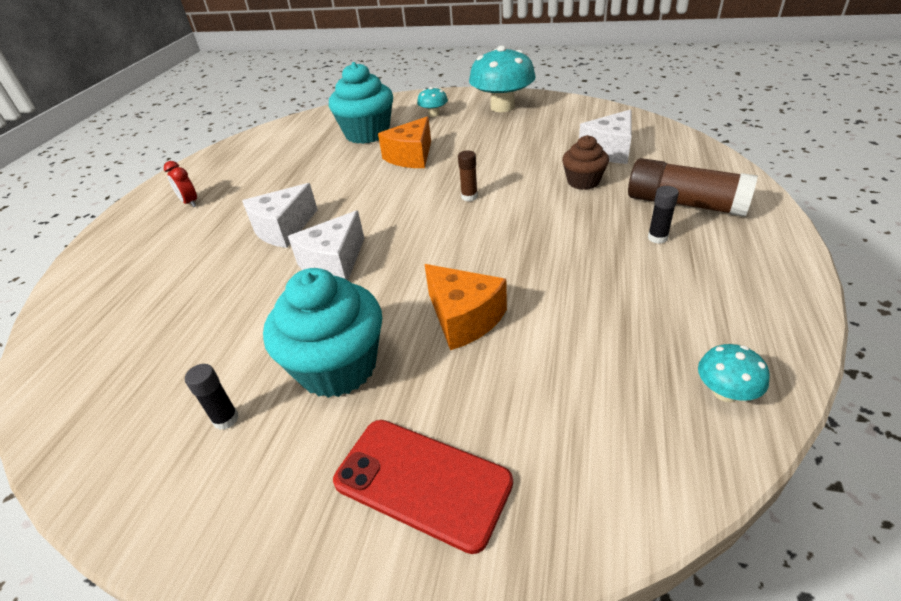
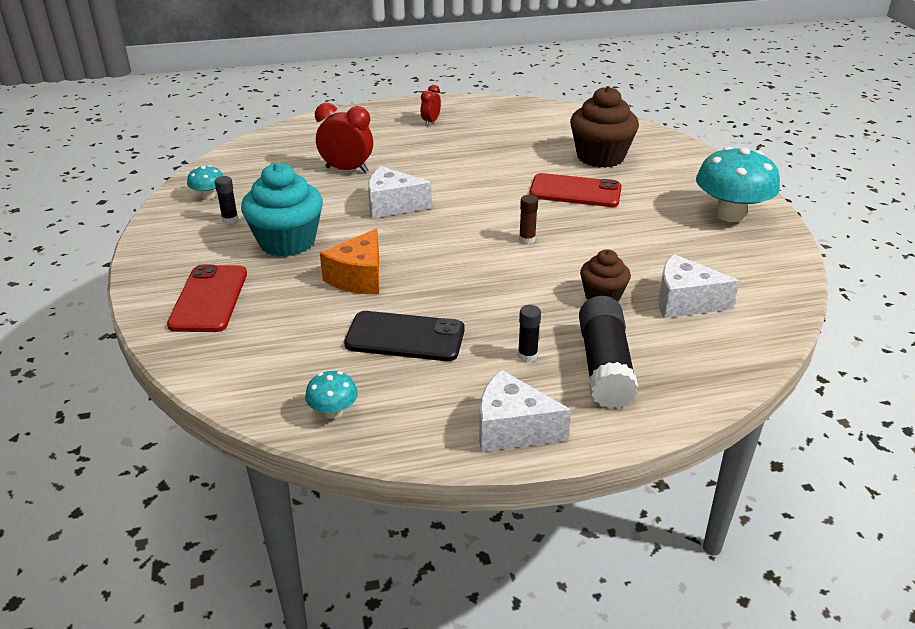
camera: 60 degrees right, 5 degrees down
white cheese [242,183,318,248] -> white cheese moved to [479,370,571,452]
turquoise cupcake [329,62,393,144] -> brown cupcake [570,86,639,168]
orange cheese [378,117,431,168] -> red phone [529,173,622,207]
turquoise mushroom [417,87,448,117] -> turquoise mushroom moved to [187,165,223,200]
brown glue stick [628,158,758,217] -> black glue stick [579,296,638,408]
none -> red clock [315,103,373,173]
none -> black phone [344,311,465,361]

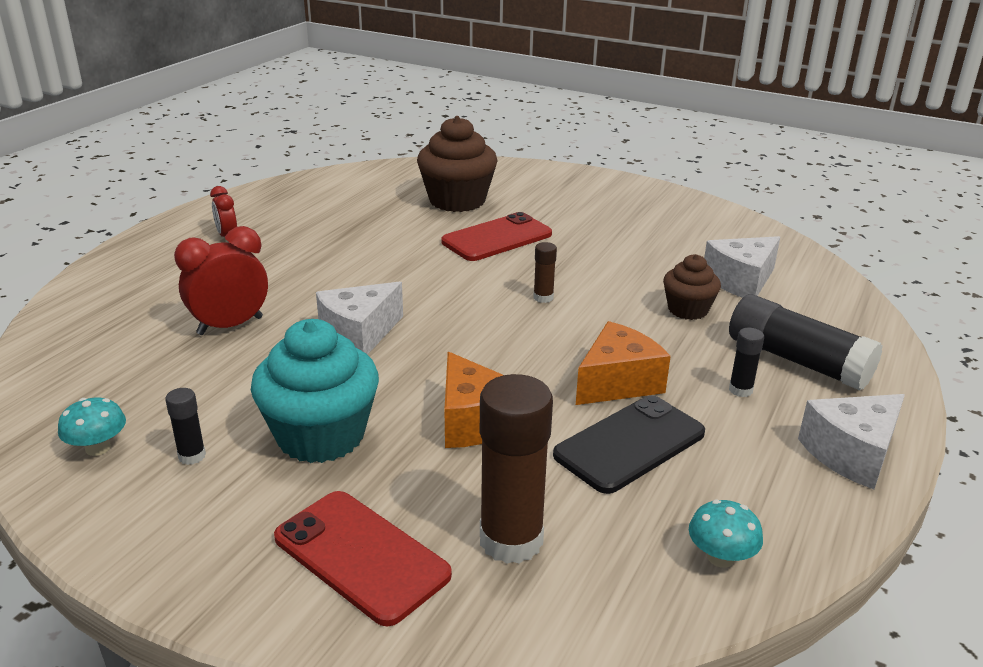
camera: 50 degrees left, 5 degrees down
turquoise mushroom [696,147,780,222] -> none
none -> brown glue stick [480,374,553,564]
none -> orange cheese [576,321,671,405]

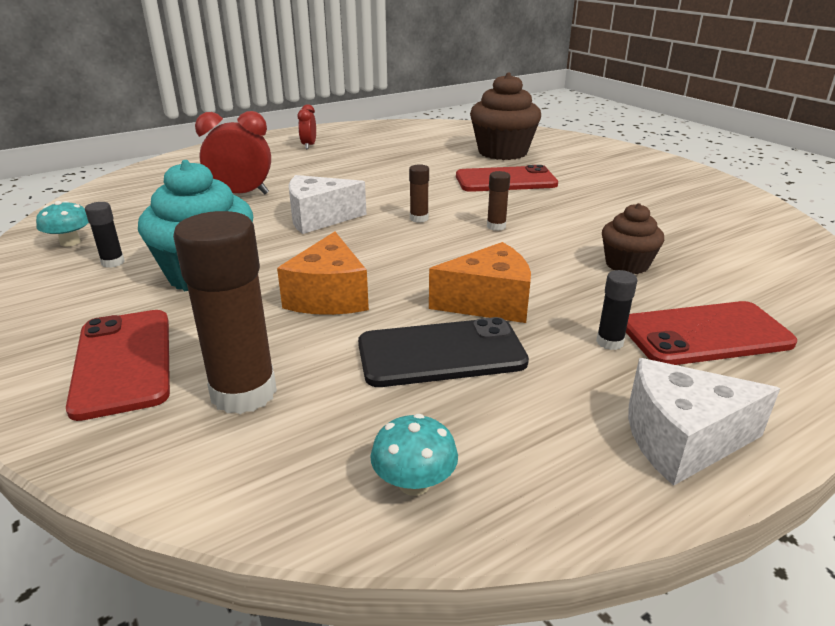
camera: 30 degrees right, 0 degrees up
white cheese [704,236,780,298] -> none
black glue stick [729,294,883,391] -> red phone [626,301,797,365]
none -> brown glue stick [409,164,429,223]

